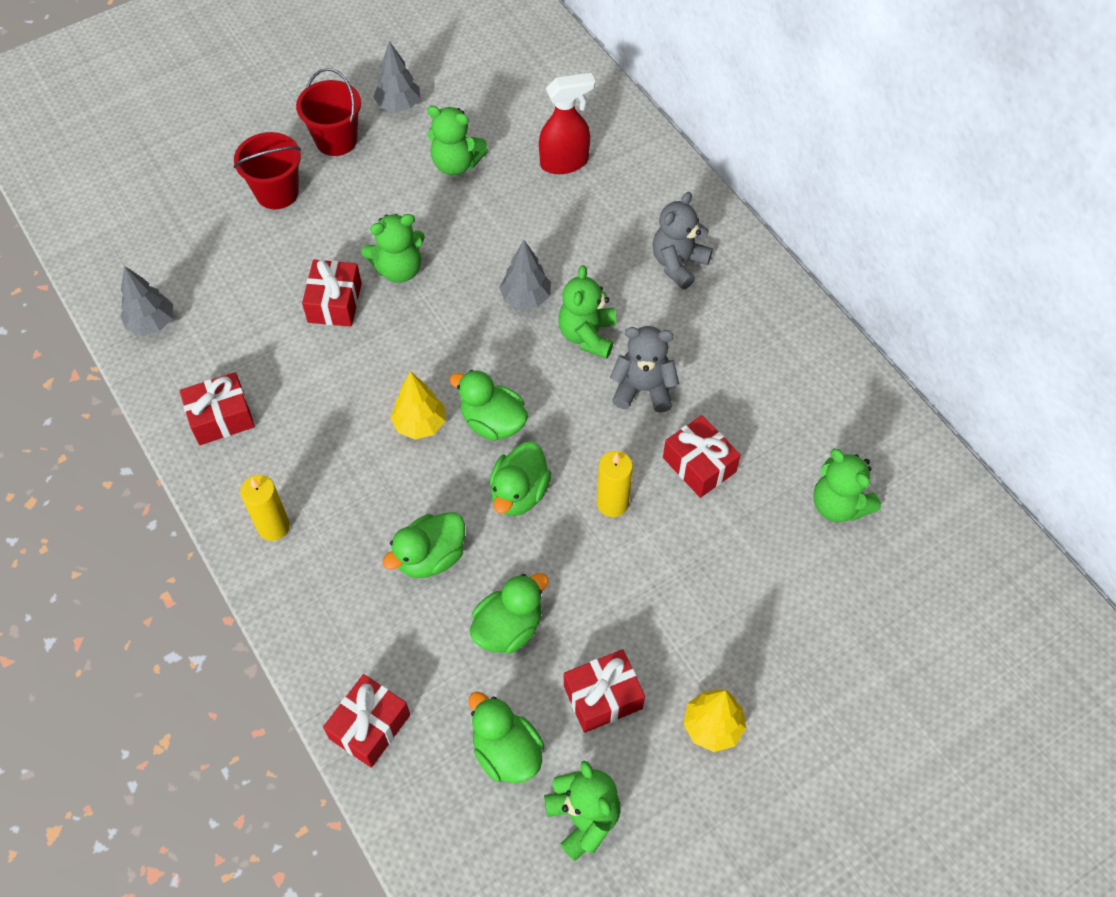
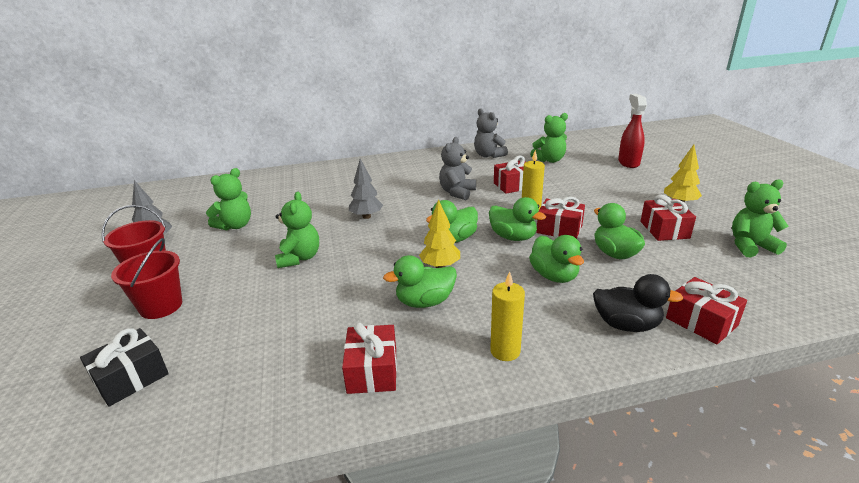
camera: 70 degrees left, 30 degrees down
grey tree [120,266,173,336] -> none
red gift [302,260,362,327] -> red gift moved to [536,197,585,239]
green duck [469,691,544,783] -> green duck moved to [383,255,457,308]
red spray bottle [539,73,595,174] -> red spray bottle moved to [618,94,647,168]
green teddy bear [558,265,616,359] -> none
grey teddy bear [652,192,713,289] -> grey teddy bear moved to [474,109,508,158]
none -> black gift [80,328,169,407]
none -> black duck [593,274,683,332]

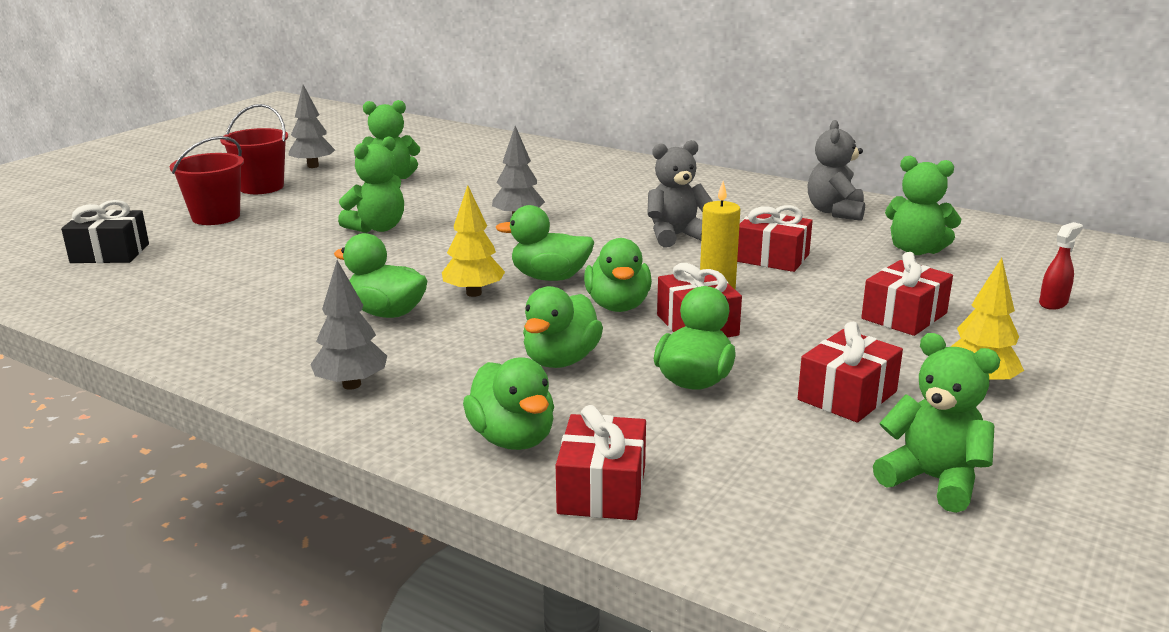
camera: 45 degrees right, 5 degrees down
red gift [342,323,397,394] -> red gift moved to [861,252,953,336]
yellow candle [490,271,525,361] -> grey tree [310,260,387,390]
black duck [593,274,683,332] -> green duck [463,357,554,450]
red spray bottle [618,94,647,168] -> red spray bottle [1039,222,1083,310], size x0.56

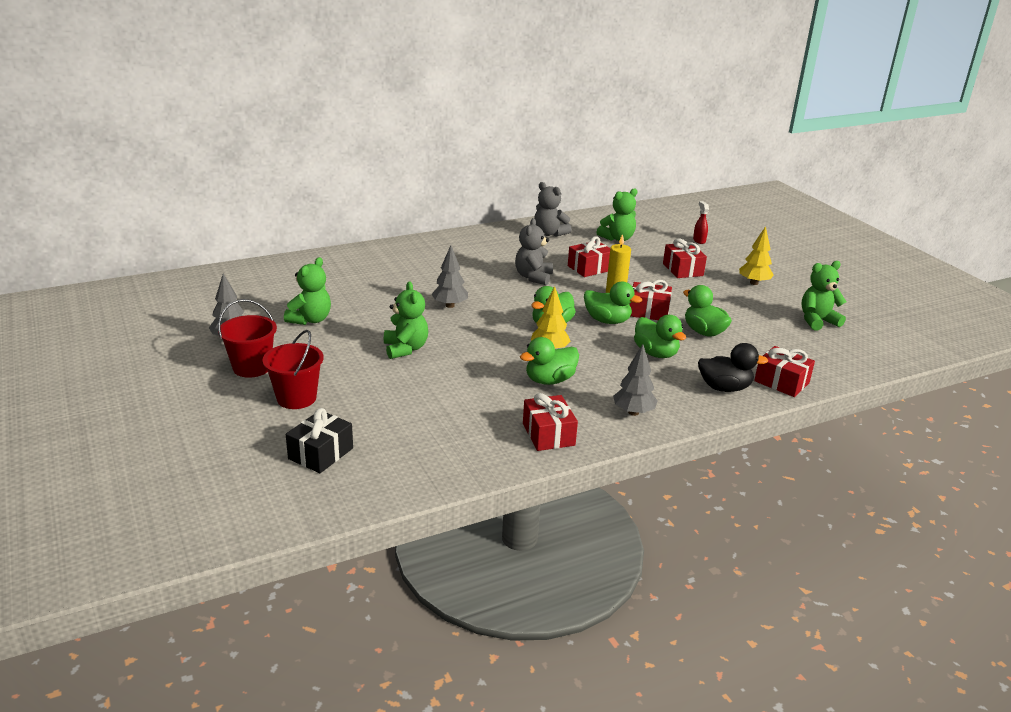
camera: 60 degrees left, 5 degrees up
green duck [463,357,554,450] -> black duck [698,343,768,392]
red gift [798,322,903,423] -> red gift moved to [523,393,578,451]

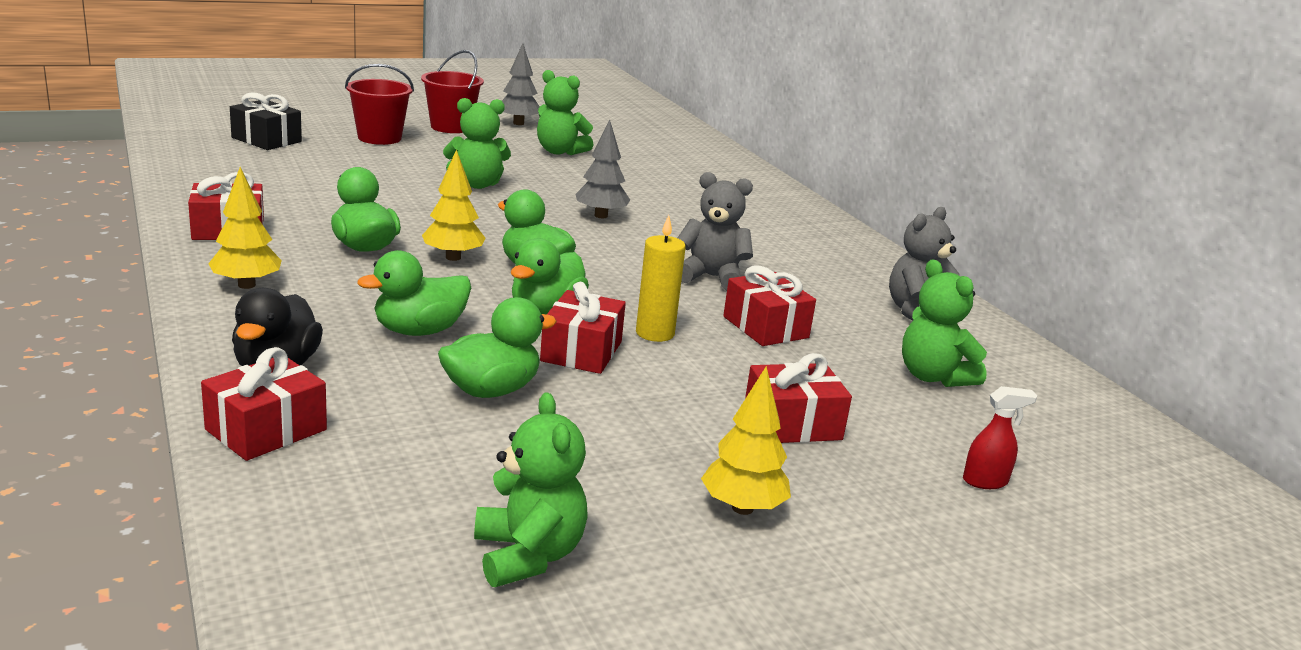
camera: 90 degrees right, 5 degrees down
grey tree [613,344,657,416] -> yellow tree [208,167,282,289]

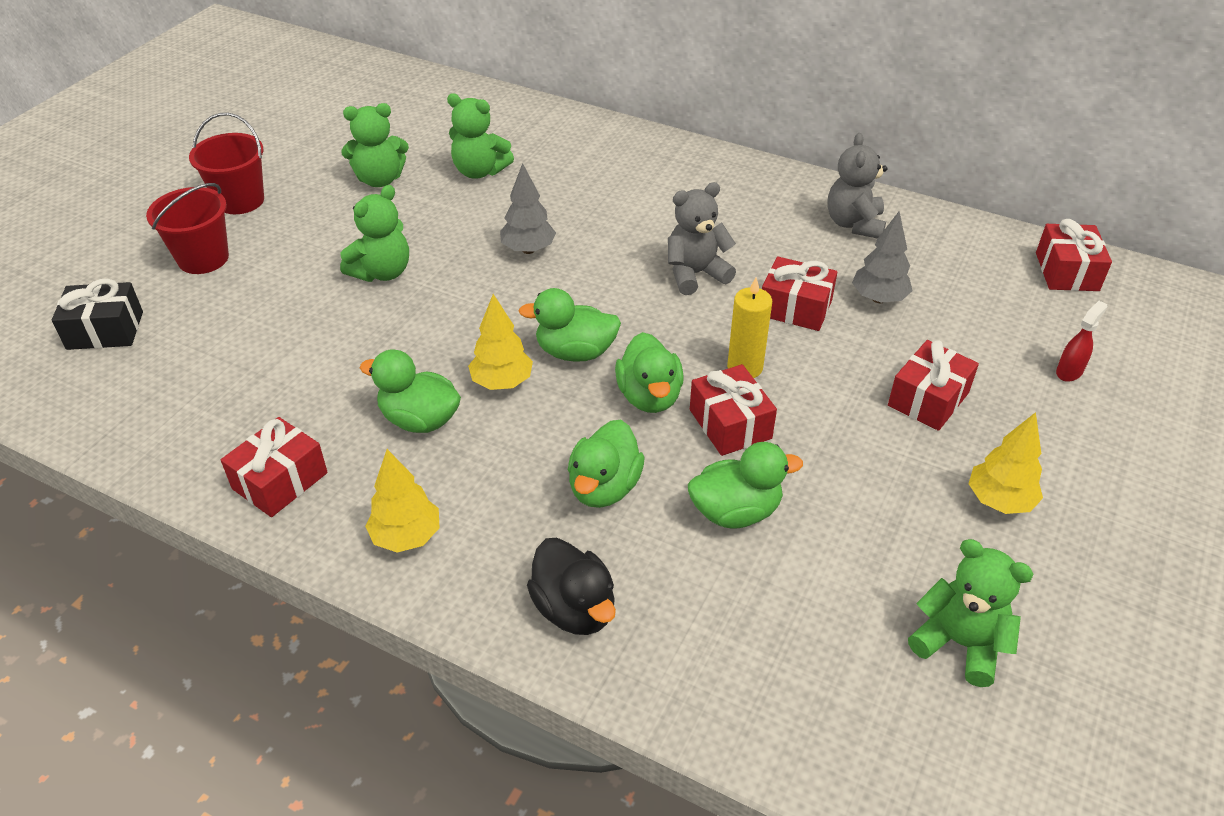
camera: 35 degrees left, 20 degrees up
red gift [201,347,327,461] -> red gift moved to [1036,219,1112,291]
green duck [438,297,557,398] -> green duck turned 60 degrees clockwise [688,442,803,529]
grey tree [502,44,540,125] -> grey tree moved to [852,211,913,303]
green teddy bear [902,259,987,387] -> green teddy bear moved to [447,93,514,179]

